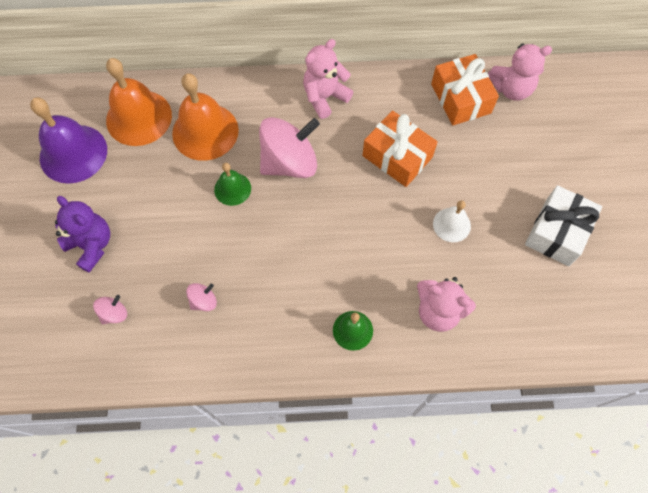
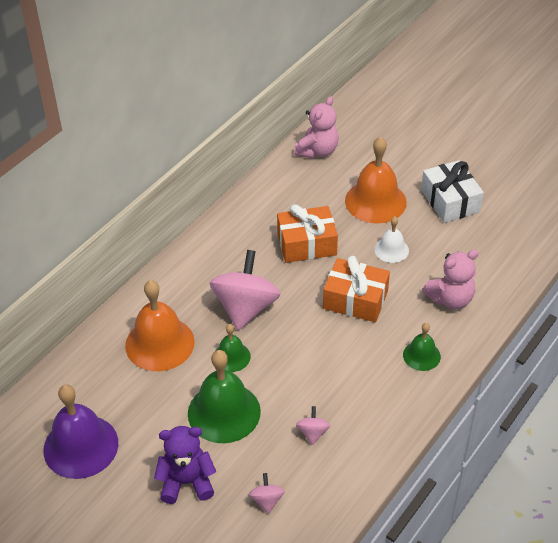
camera: 50 degrees left, 20 degrees down
orange bell [106,58,172,146] -> orange bell moved to [345,137,407,224]
pink teddy bear [303,39,353,119] -> none
orange gift [431,54,499,125] -> orange gift moved to [323,256,390,322]
none -> green bell [188,350,261,443]

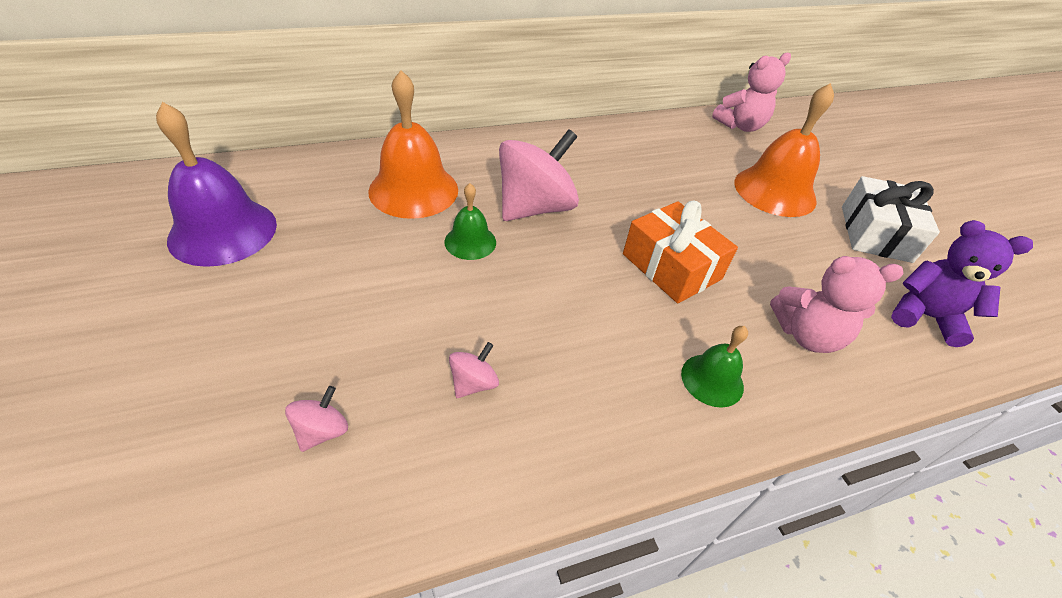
camera: 30 degrees right, 0 degrees up
purple teddy bear [154,426,216,504] -> purple teddy bear moved to [891,220,1033,347]
green bell [188,350,261,443] -> none
orange gift [277,204,338,263] -> none
white bell [374,216,409,263] -> none

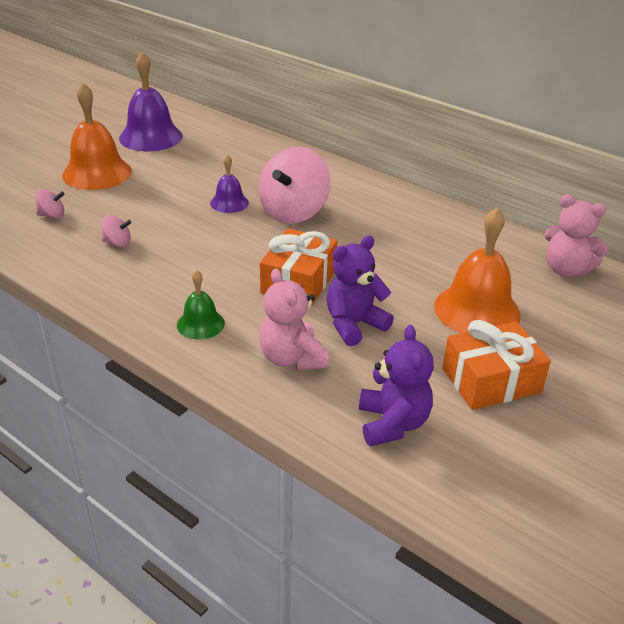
camera: 60 degrees right, 10 degrees down
orange bell [368,70,458,219] -> orange bell moved to [62,83,132,190]
green bell [444,183,496,260] -> purple bell [210,155,249,213]
pink spinning top [499,129,579,221] -> pink spinning top turned 105 degrees clockwise [258,147,330,224]
white gift [842,176,940,263] -> orange gift [442,320,551,410]
none -> purple teddy bear [327,236,394,346]

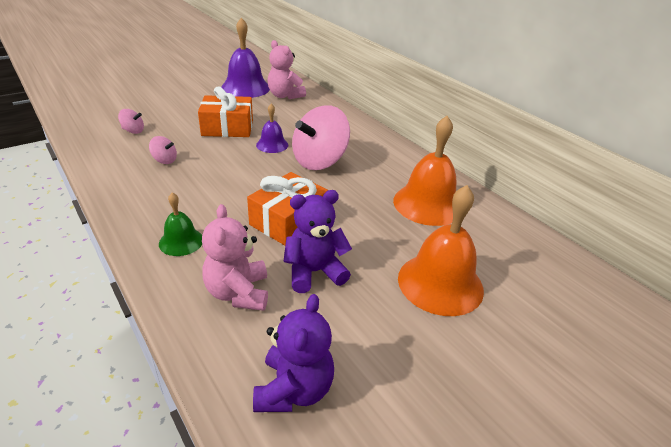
camera: 15 degrees right, 0 degrees up
orange bell [62,83,132,190] -> orange bell moved to [393,116,457,226]
orange gift [442,320,551,410] -> orange gift moved to [198,86,253,137]
pink teddy bear [544,194,608,277] -> pink teddy bear moved to [268,40,306,99]

